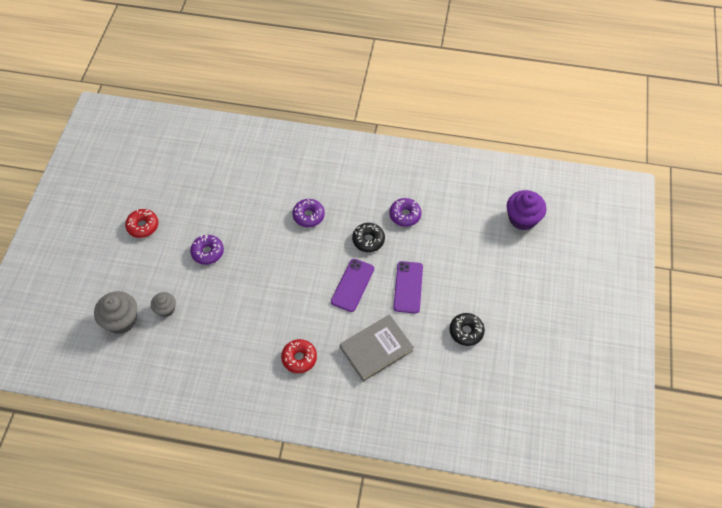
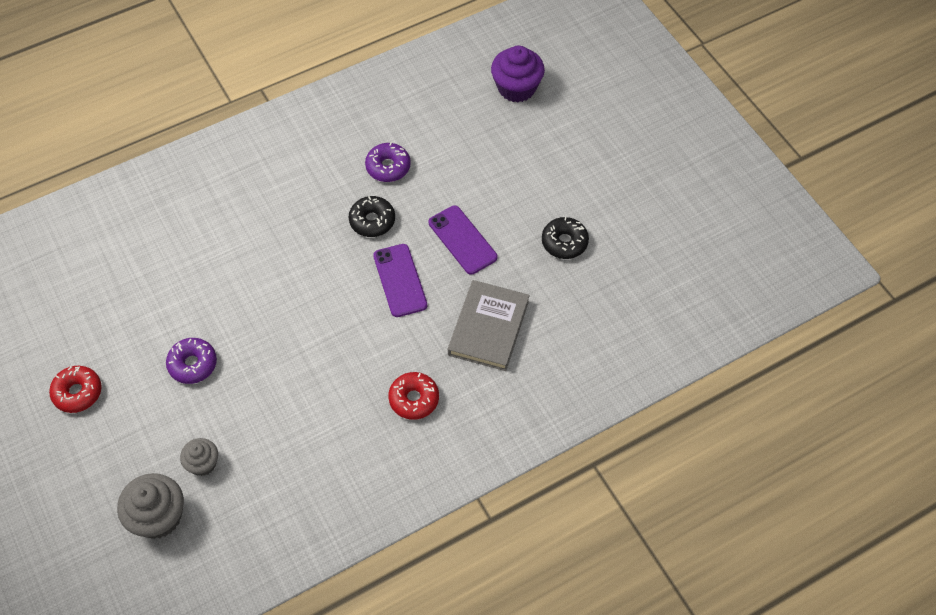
camera: 40 degrees left, 0 degrees up
purple donut [292,199,325,227] -> none

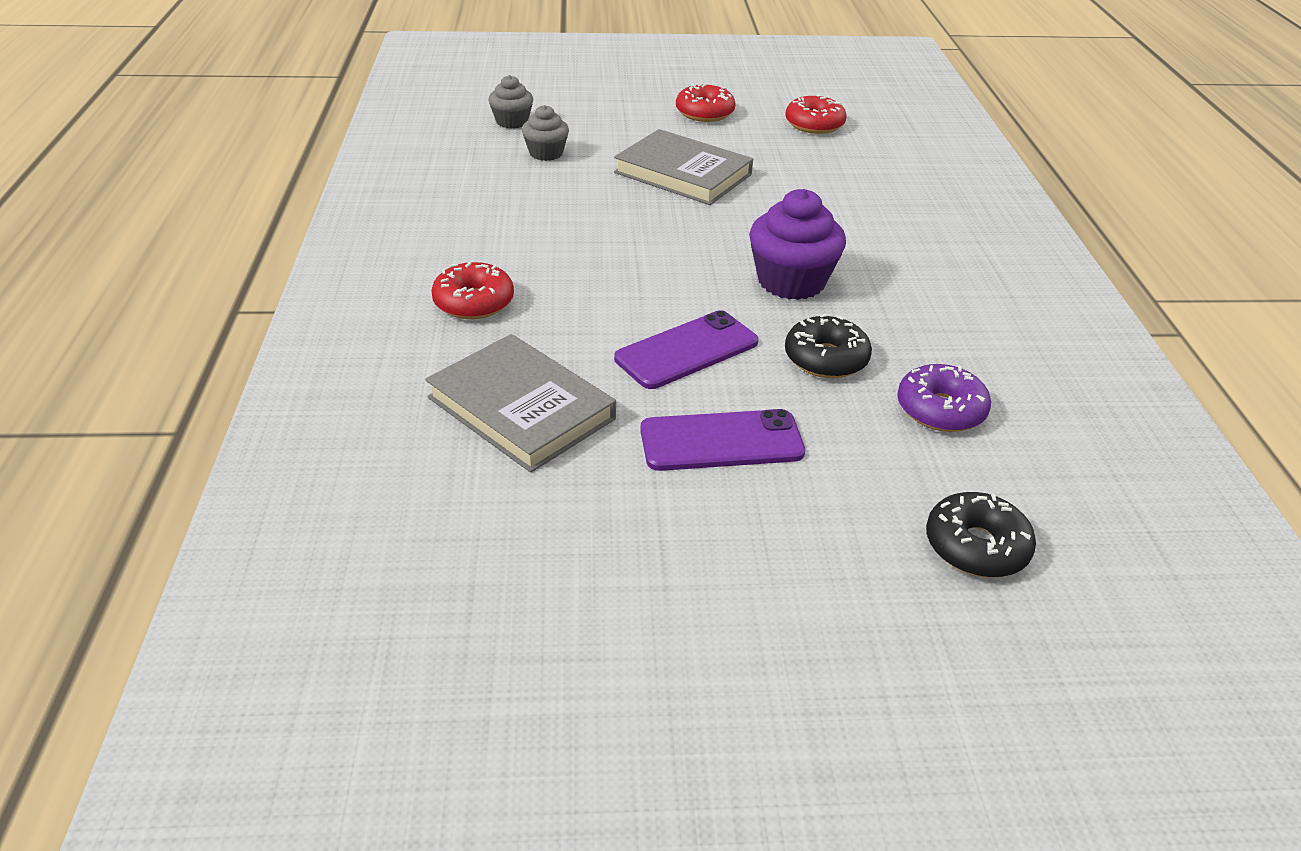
camera: 115 degrees right, 20 degrees down
grey cupcake [117,473,184,539] -> grey cupcake [489,75,533,129], size x0.59
purple donut [166,338,217,384] -> grey book [614,129,753,205]
purple phone [373,244,427,317] -> purple phone turned 45 degrees counterclockwise [614,310,758,389]
purple cupcake [491,46,545,102] -> purple cupcake moved to [749,189,846,300]
black donut [542,217,589,259] -> black donut moved to [926,492,1036,578]
none -> red donut [786,94,847,134]

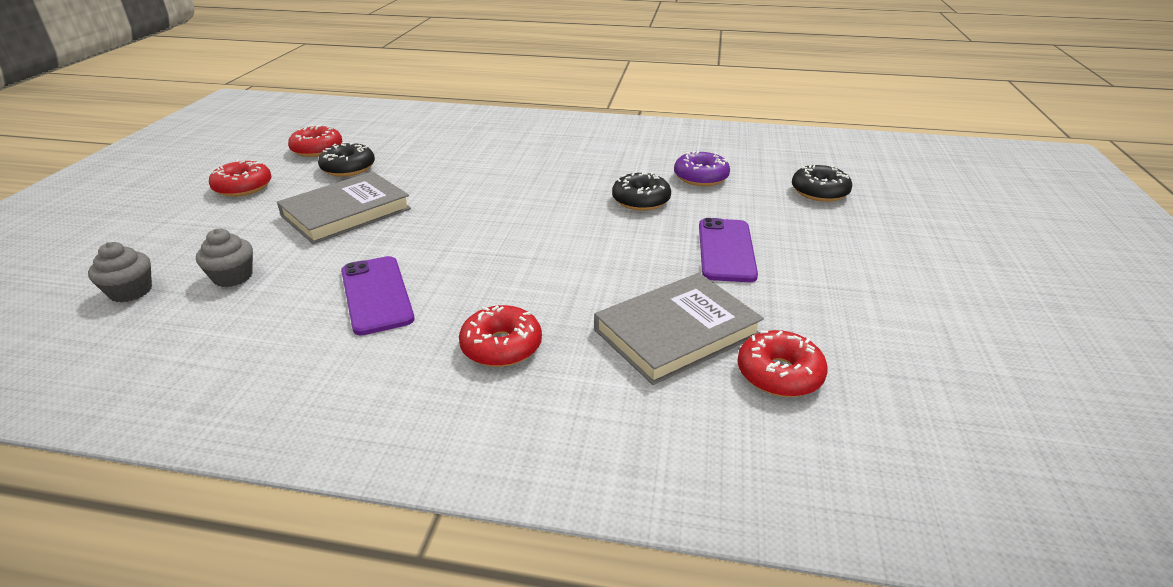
camera: 75 degrees left, 5 degrees down
purple phone [614,310,758,389] -> purple phone moved to [341,256,415,336]
purple cupcake [749,189,846,300] -> none
none -> black donut [318,142,375,177]
none -> red donut [737,330,828,397]

